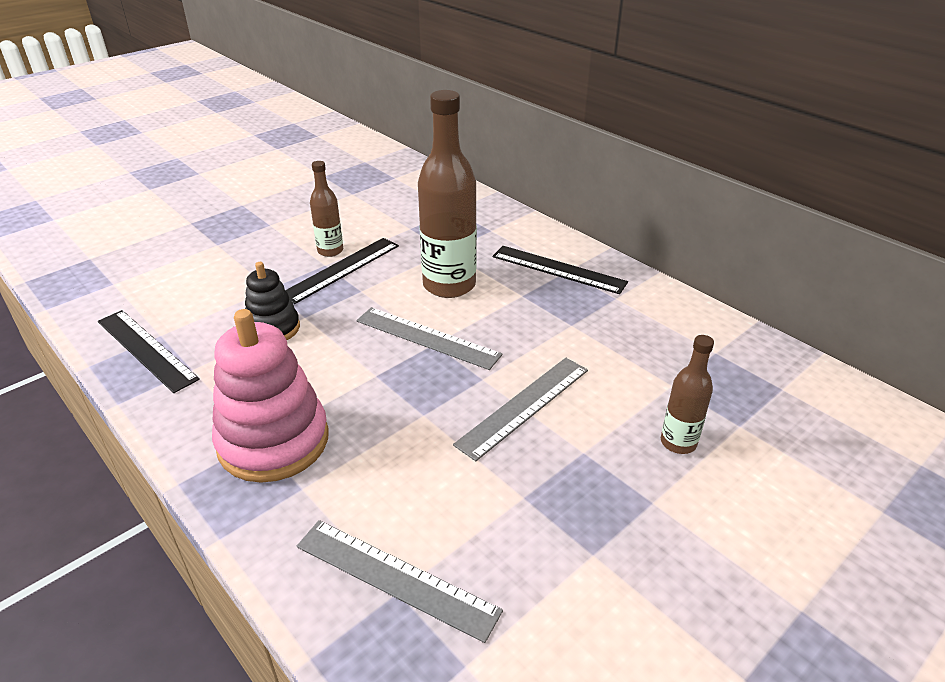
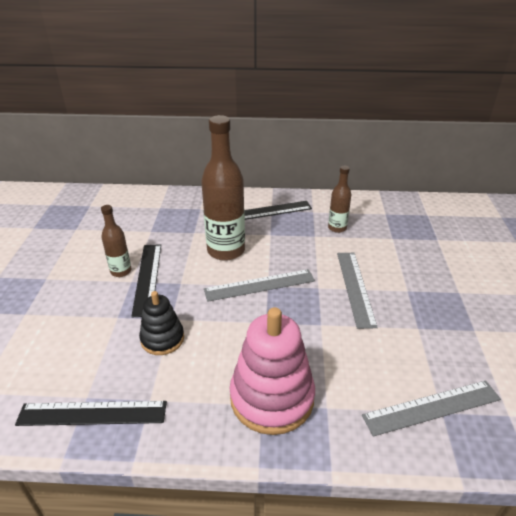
camera: 45 degrees left, 0 degrees up
brown bottle [661,335,714,454] -> brown bottle moved to [328,166,351,233]

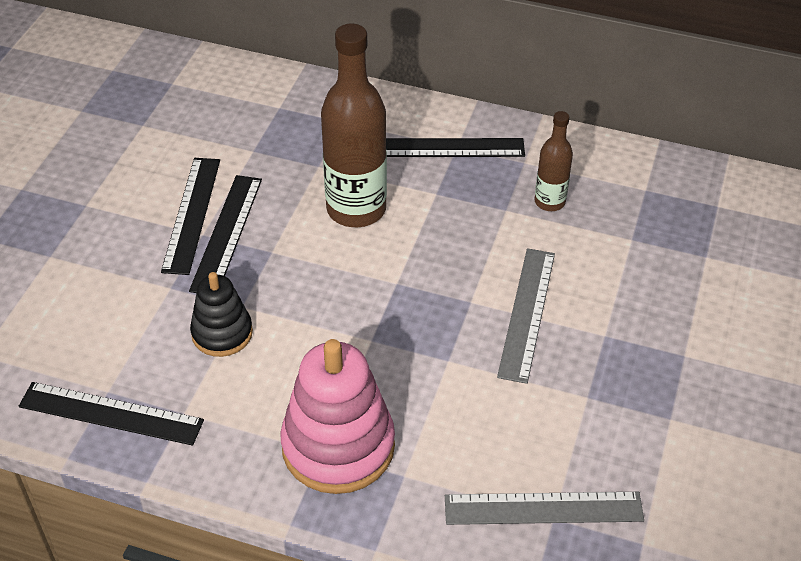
camera: 15 degrees right, 10 degrees up
brown bottle [101,205,131,277] -> black ruler [161,158,220,275]
grey ruler [204,269,315,302] -> none

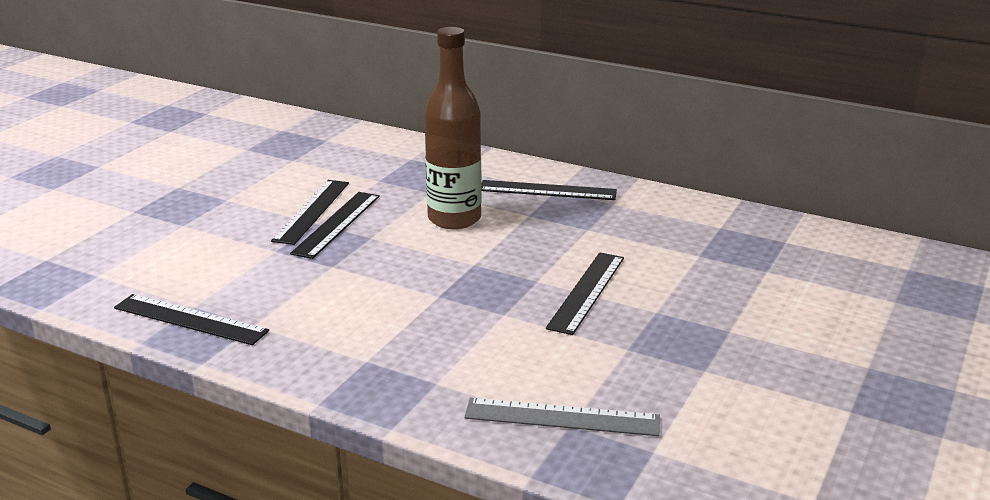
camera: 10 degrees right, 20 degrees down
black stacking toy [190,272,253,357] -> none
pink stacking toy [280,339,395,494] -> none
grey ruler [497,248,555,384] -> black ruler [546,252,624,335]
brown bottle [535,111,573,211] -> none

